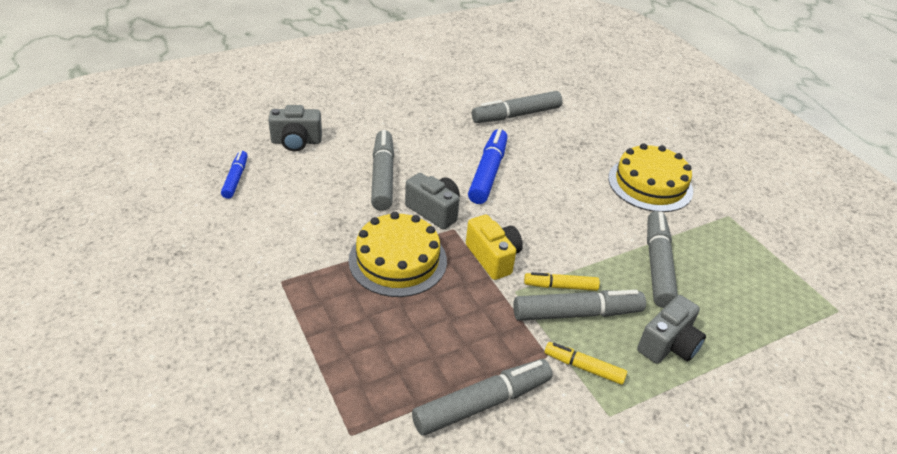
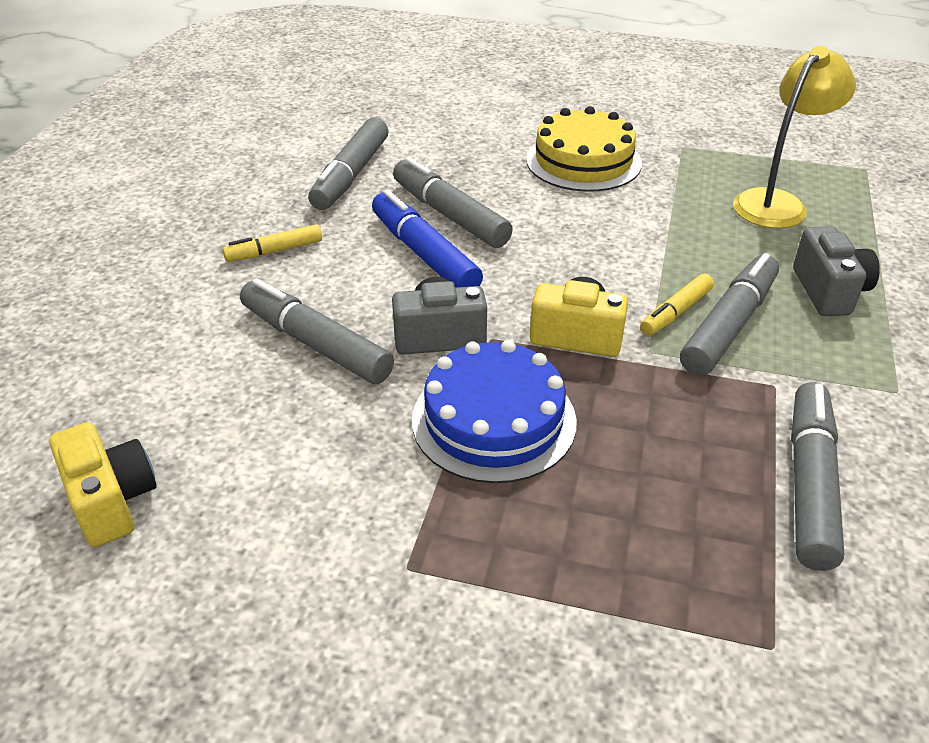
camera: 45 degrees left, 0 degrees up
blue marker [221,151,248,199] -> yellow camera [49,422,157,547]
grey camera [268,105,322,151] -> none
yellow cake [348,212,447,297] -> blue cake [412,340,577,483]
yellow marker [545,342,627,385] -> yellow marker moved to [222,224,322,262]
grey marker [647,211,678,308] -> grey marker moved to [393,157,513,248]
none -> yellow lamp [733,46,856,229]

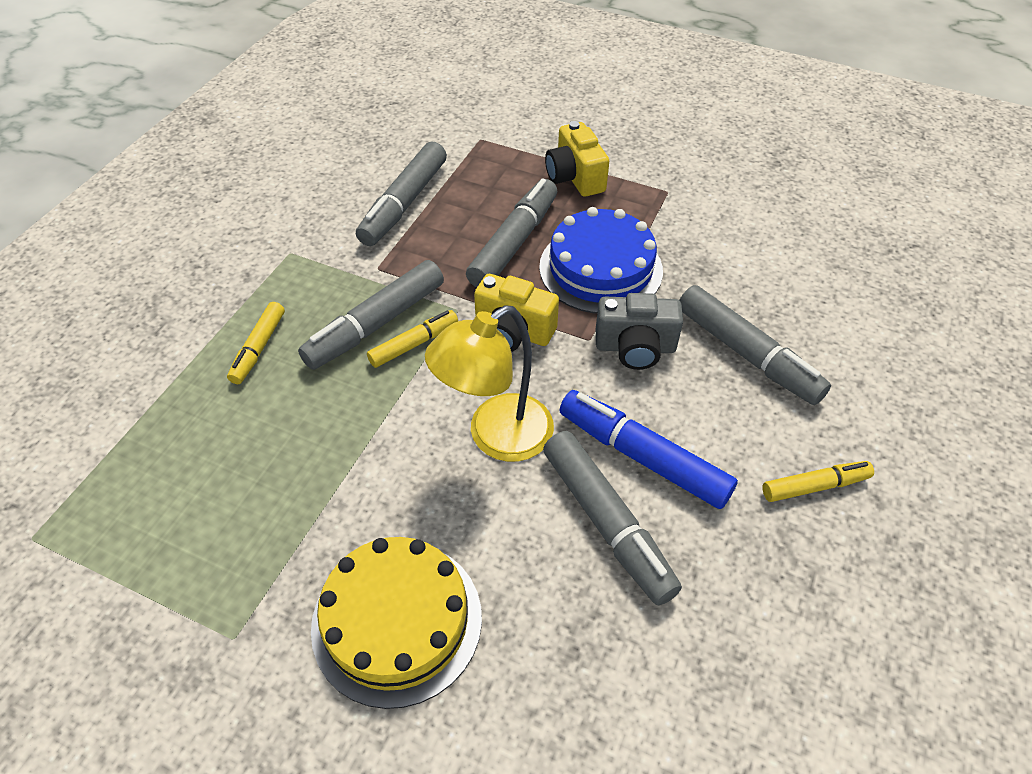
camera: 170 degrees left, 10 degrees up
yellow camera [49,422,157,547] -> yellow camera moved to [545,121,609,197]
grey marker [308,118,388,210] -> grey marker moved to [466,178,557,287]
blue marker [372,190,483,287] -> blue marker turned 150 degrees clockwise [560,390,738,509]
yellow lamp [733,46,856,229] -> yellow lamp moved to [425,305,554,462]
grey camera [793,226,880,316] -> yellow marker [227,302,285,384]

